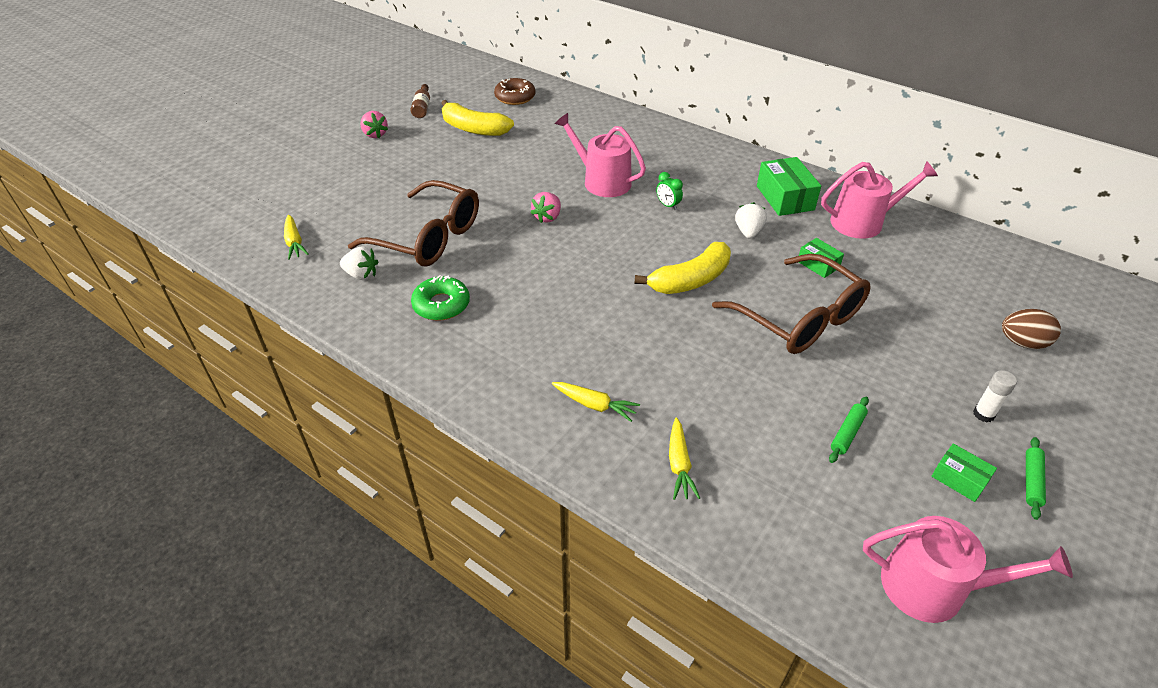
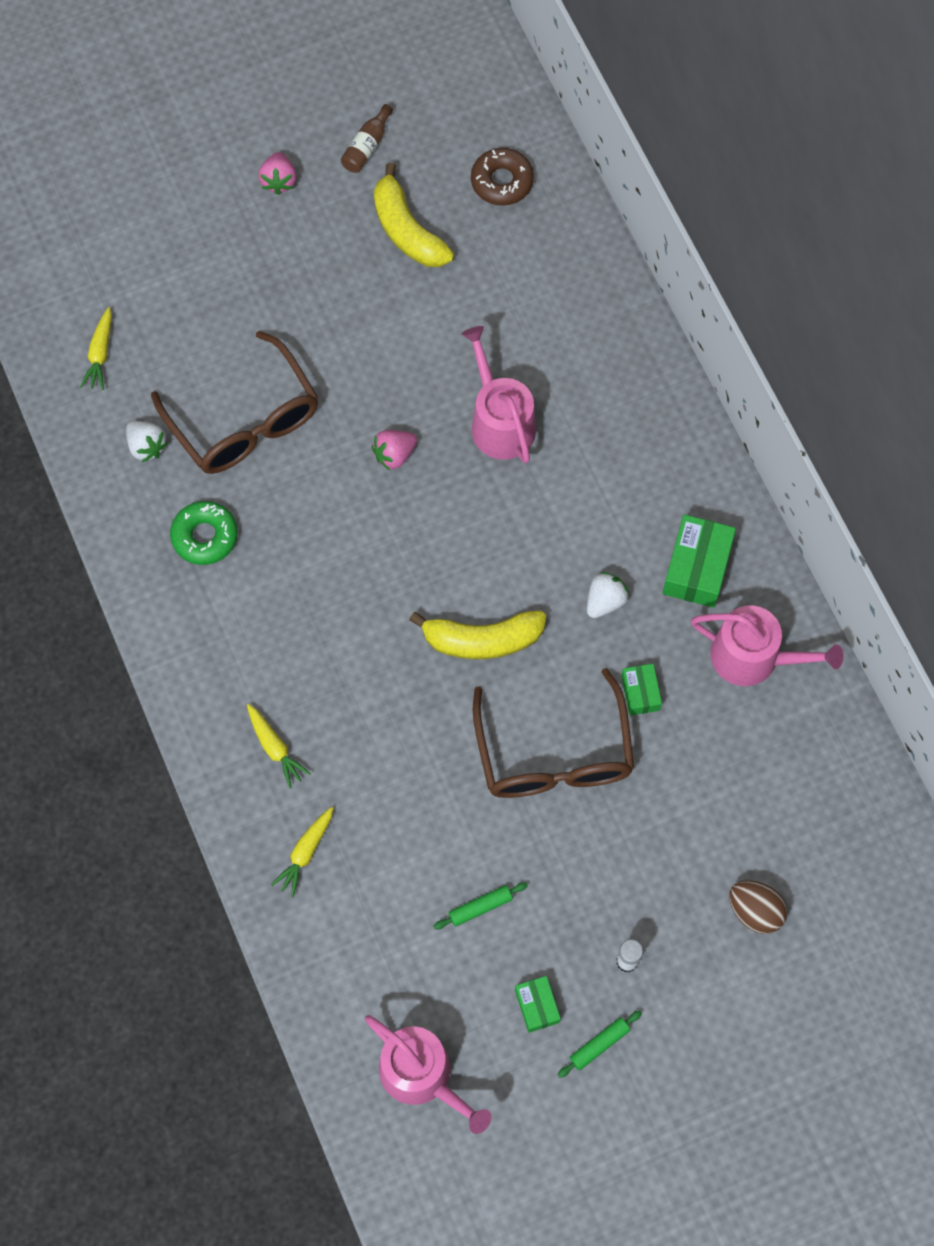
camera: 30 degrees right, 25 degrees up
green clock [656,172,683,210] -> none

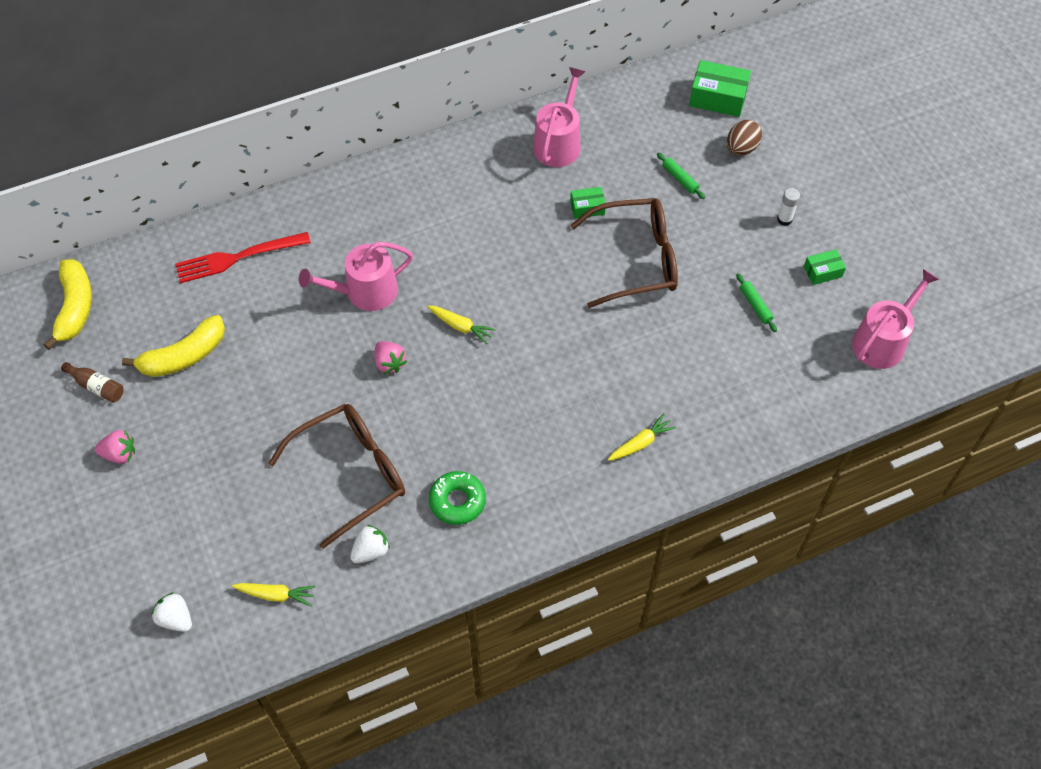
camera: 90 degrees left, 10 degrees down
yellow carrot [271,807,334,897] -> yellow carrot moved to [427,305,496,344]
yellow banana [409,610,546,659] -> yellow banana moved to [44,259,92,350]
brown donut [471,148,534,206] -> none
green rolling pin [558,1010,642,1078] -> green rolling pin moved to [657,153,705,199]
white strawberry [587,572,629,618] -> white strawberry moved to [151,592,192,632]
green box [663,514,736,608] -> green box moved to [689,60,751,117]
none -> red fork [175,232,311,283]

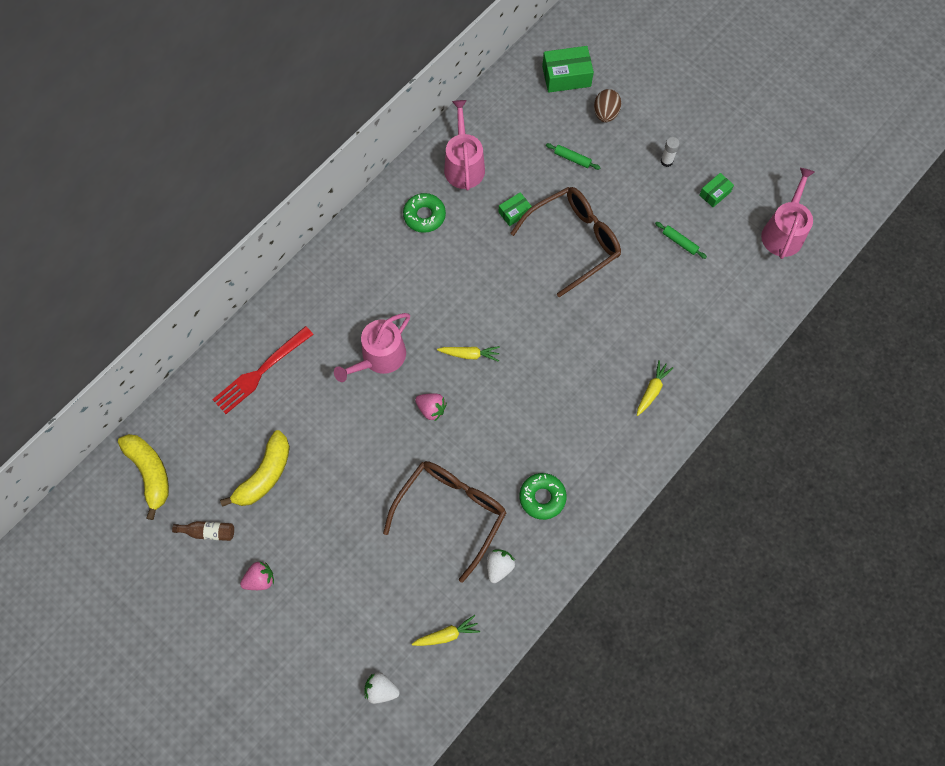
camera: 25 degrees left, 10 degrees up
none -> green donut [403,193,446,233]

